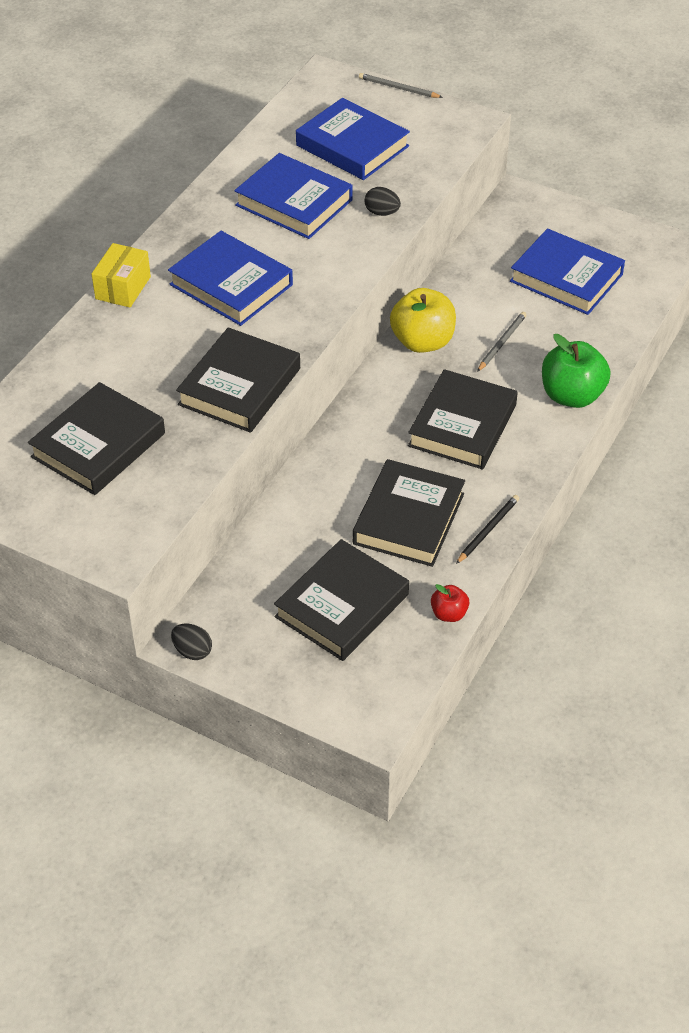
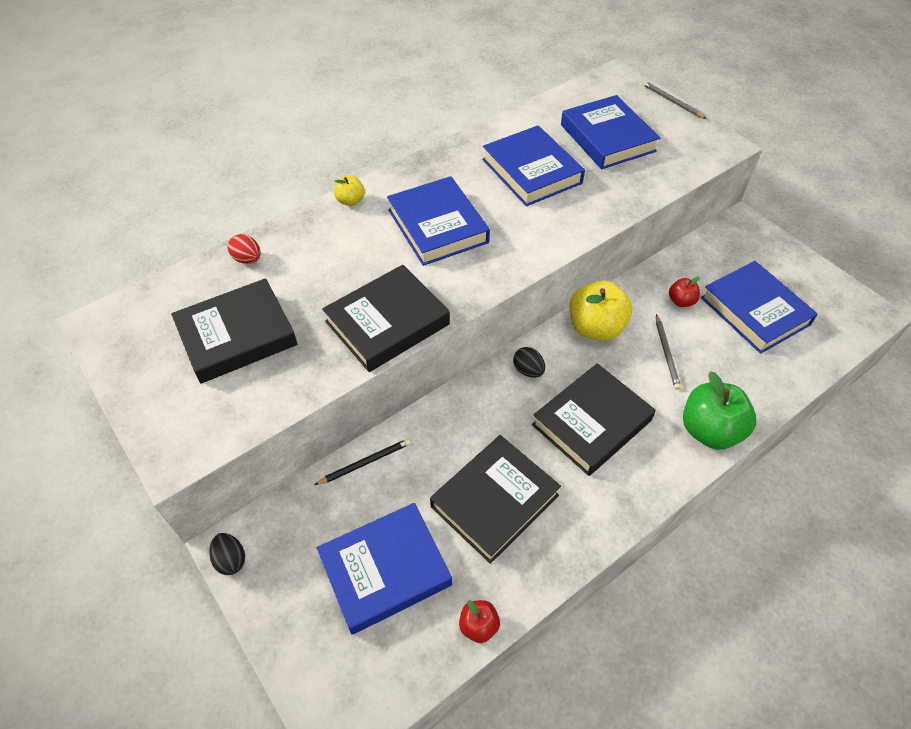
camera: 25 degrees right, 5 degrees up
yellow box [92,243,151,307] -> yellow apple [334,175,365,206]
black book [274,539,409,661] -> blue book [317,503,452,635]
black egg [365,187,401,216] -> black egg moved to [513,347,545,378]
black pencil [456,495,519,564] -> black pencil moved to [314,439,411,485]
grey pencil [477,312,526,372] -> grey pencil turned 120 degrees clockwise [656,314,681,390]
none -> red egg [227,234,261,264]
none -> red apple [669,276,700,307]

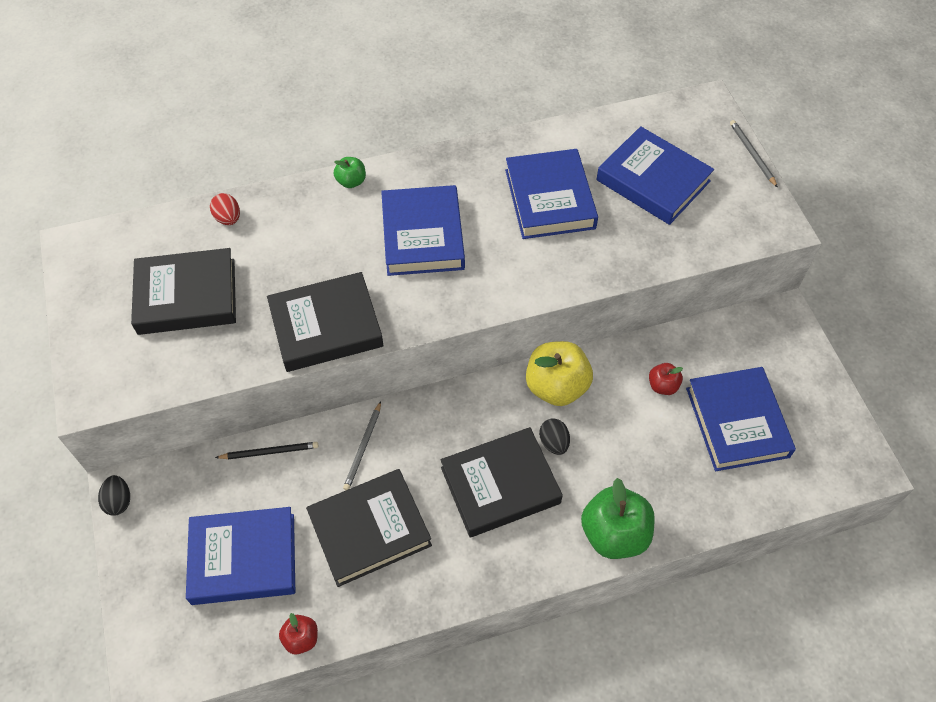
camera: 20 degrees right, 5 degrees up
yellow apple [334,175,365,206] -> green apple [334,157,366,188]
black egg [513,347,545,378] -> black egg moved to [539,418,570,455]
blue book [561,95,660,169] -> blue book turned 45 degrees counterclockwise [596,126,714,225]
grey pencil [656,314,681,390] -> grey pencil moved to [343,401,381,490]

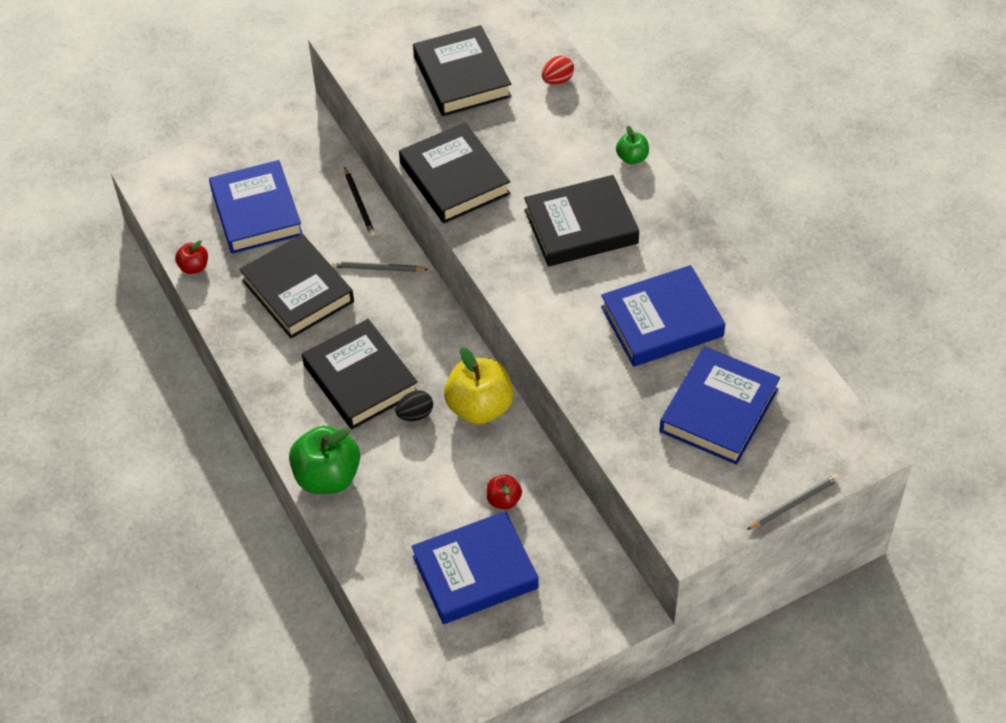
camera: 80 degrees right, 5 degrees down
black egg [98,475,130,516] -> none
blue book [381,185,465,276] -> black book [524,175,639,267]

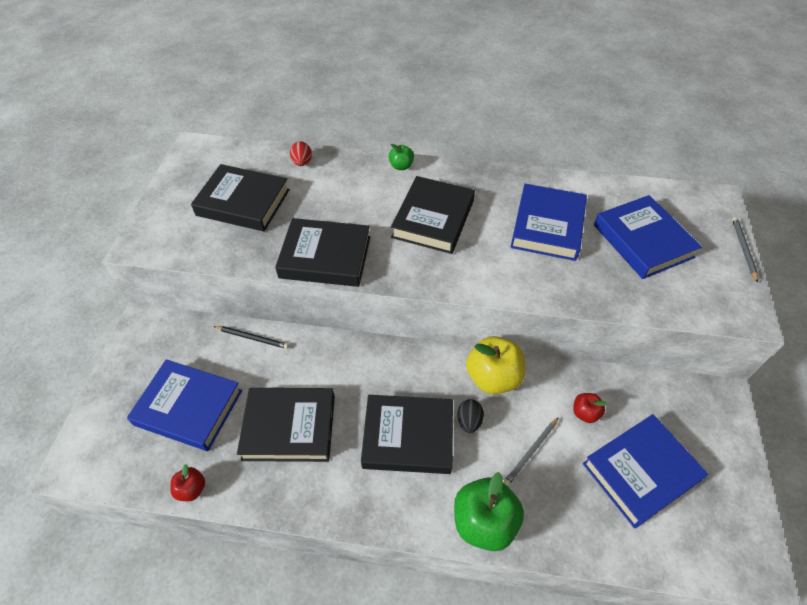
camera: 55 degrees left, 0 degrees up
grey pencil [332,261,429,272] -> grey pencil moved to [503,417,559,486]
blue book [411,511,539,624] -> blue book turned 45 degrees clockwise [583,414,708,528]

